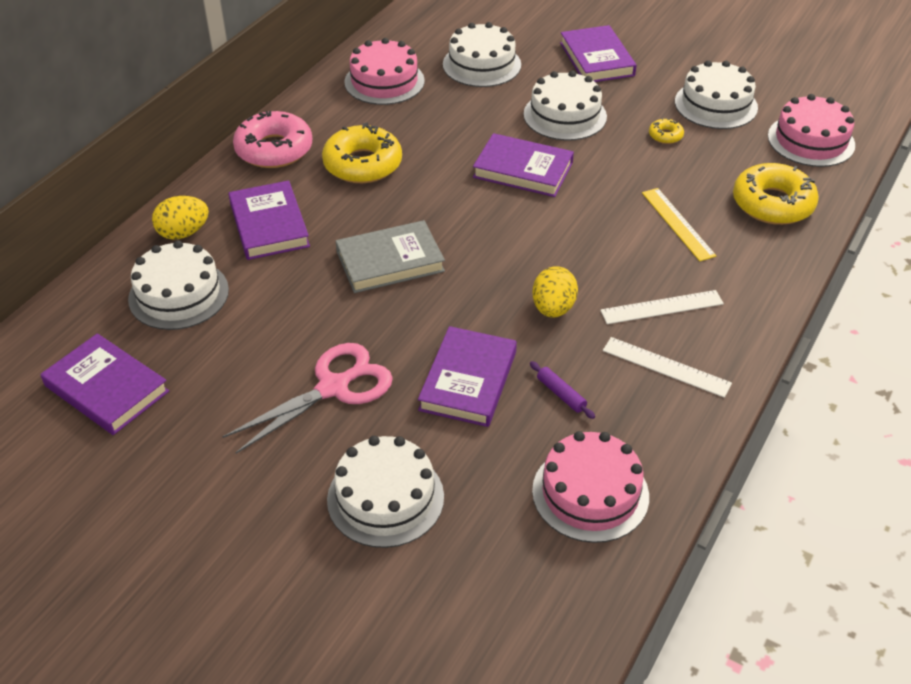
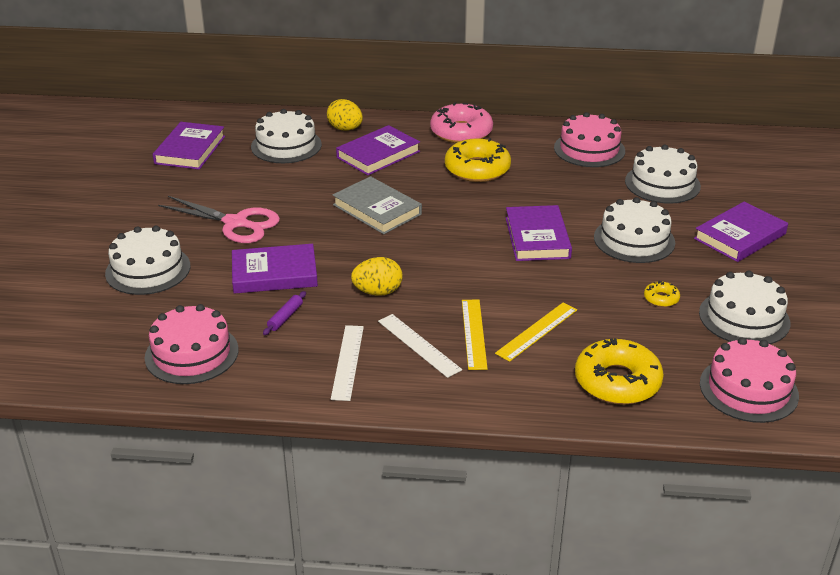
camera: 65 degrees right, 10 degrees down
none -> yellow ruler [462,300,488,370]

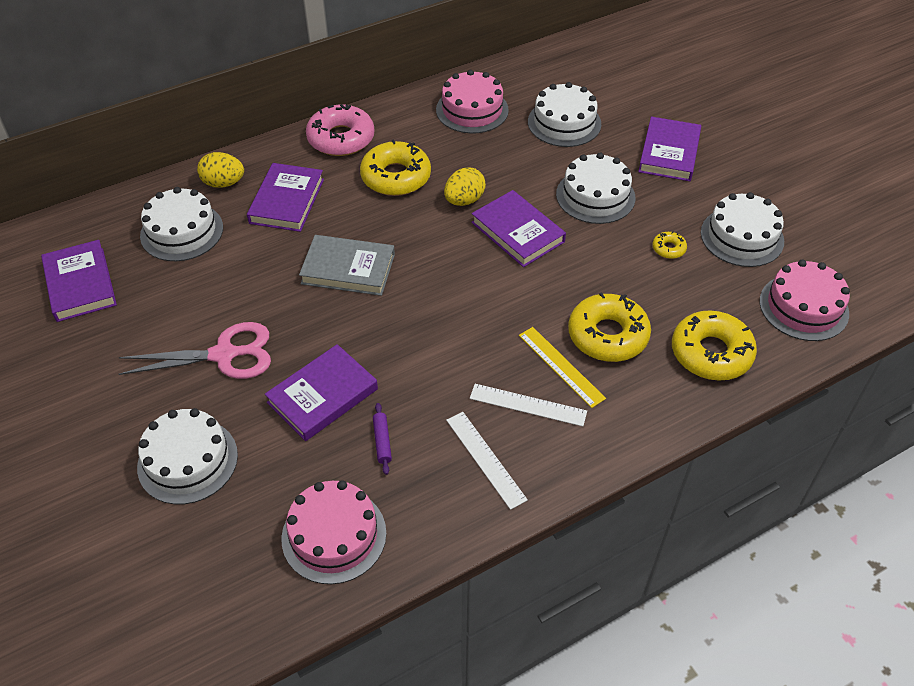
camera: 35 degrees left, 15 degrees up
yellow egg [351,257,402,296] -> yellow egg moved to [444,167,486,206]
yellow ruler [495,303,577,362] -> yellow donut [568,292,651,362]

